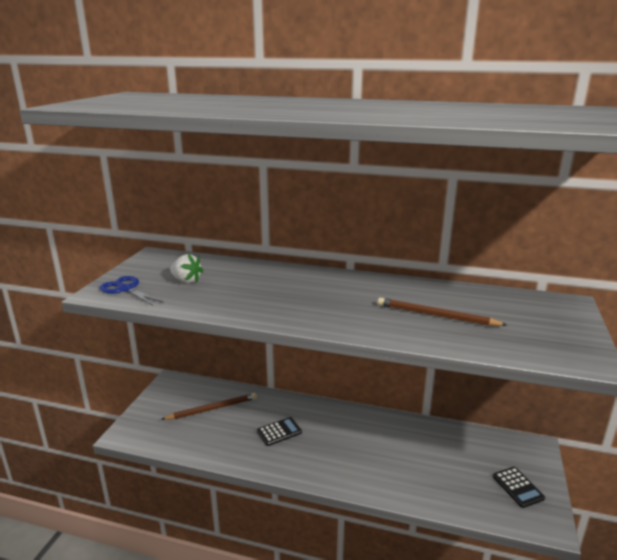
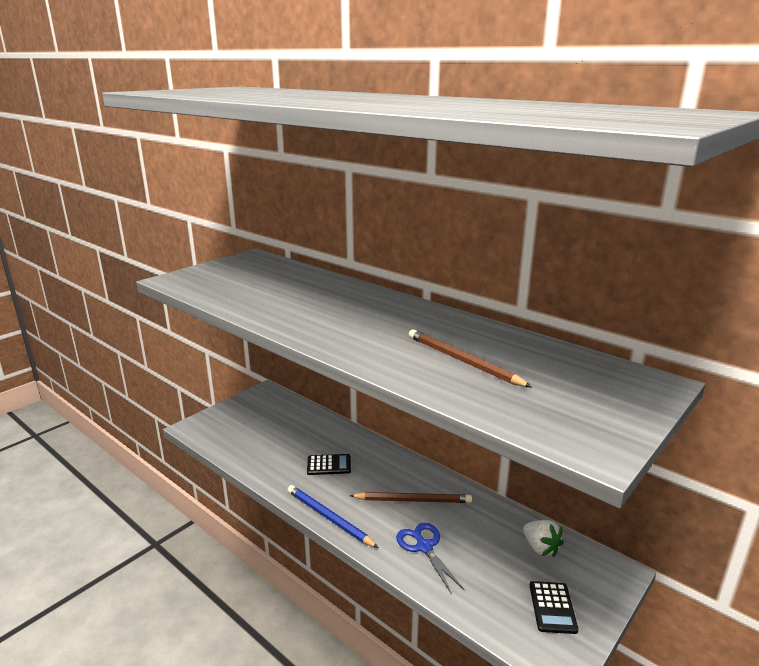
camera: 25 degrees right, 0 degrees up
blue scissors [100,276,164,306] -> blue scissors moved to [396,523,464,595]
brown pencil [161,393,257,420] -> brown pencil moved to [350,492,472,503]
white strawberry [170,254,203,283] -> white strawberry moved to [523,520,564,557]
none -> blue pencil [288,485,379,548]

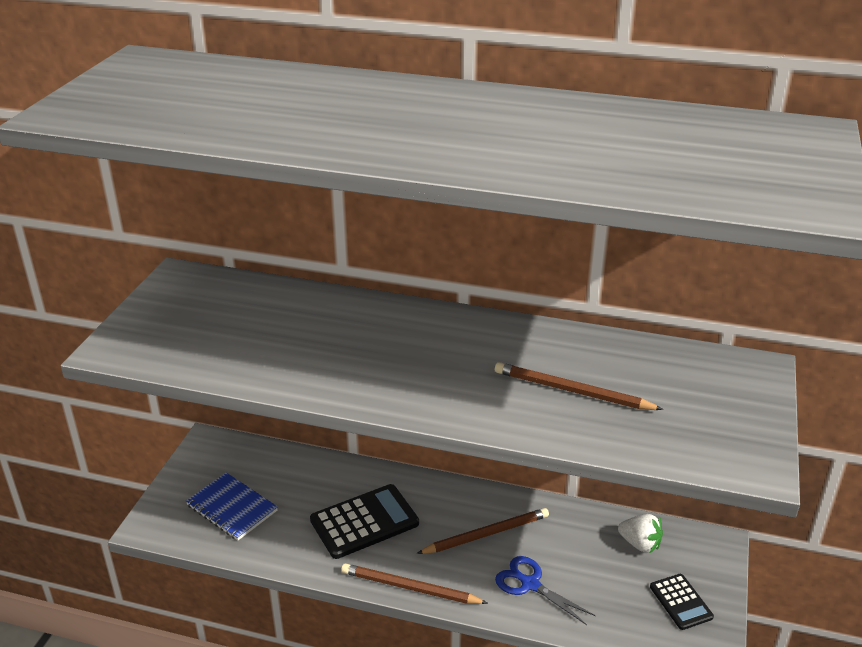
camera: 25 degrees left, 10 degrees up
blue pencil [288,485,379,548] -> brown pencil [341,563,488,604]
black calculator [307,454,351,475] -> black calculator [310,484,419,559], size x1.74
none -> blue notebook [186,473,278,540]

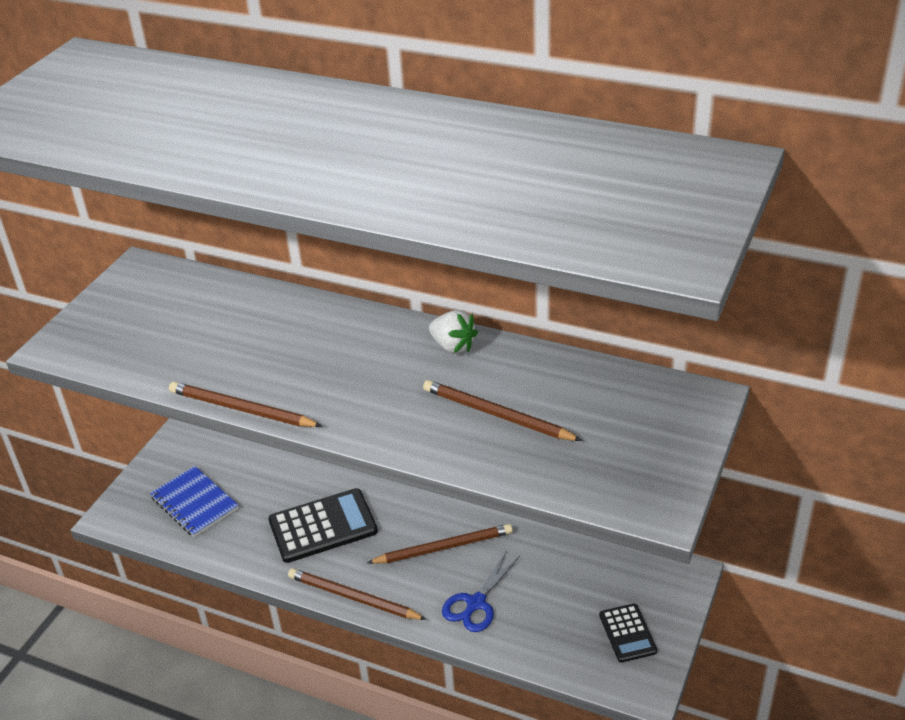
camera: 10 degrees right, 5 degrees up
blue scissors [495,556,596,625] -> blue scissors turned 105 degrees counterclockwise [442,551,520,632]
white strawberry [618,514,663,553] -> white strawberry moved to [429,310,478,354]
none -> brown pencil [169,382,322,427]

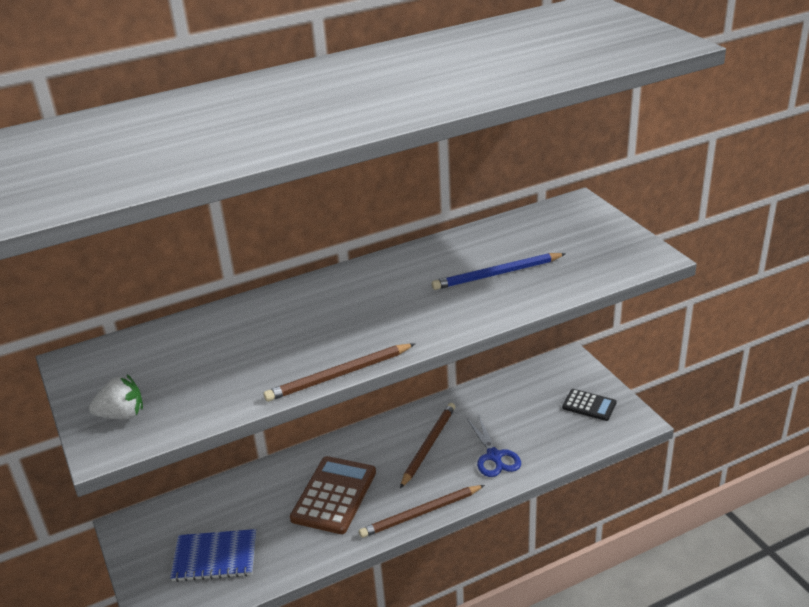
camera: 50 degrees left, 5 degrees down
black calculator [268,488,378,563] -> brown calculator [290,456,376,534]
brown pencil [423,380,582,441] -> blue pencil [431,253,566,290]
white strawberry [429,310,478,354] -> white strawberry moved to [89,374,143,420]

